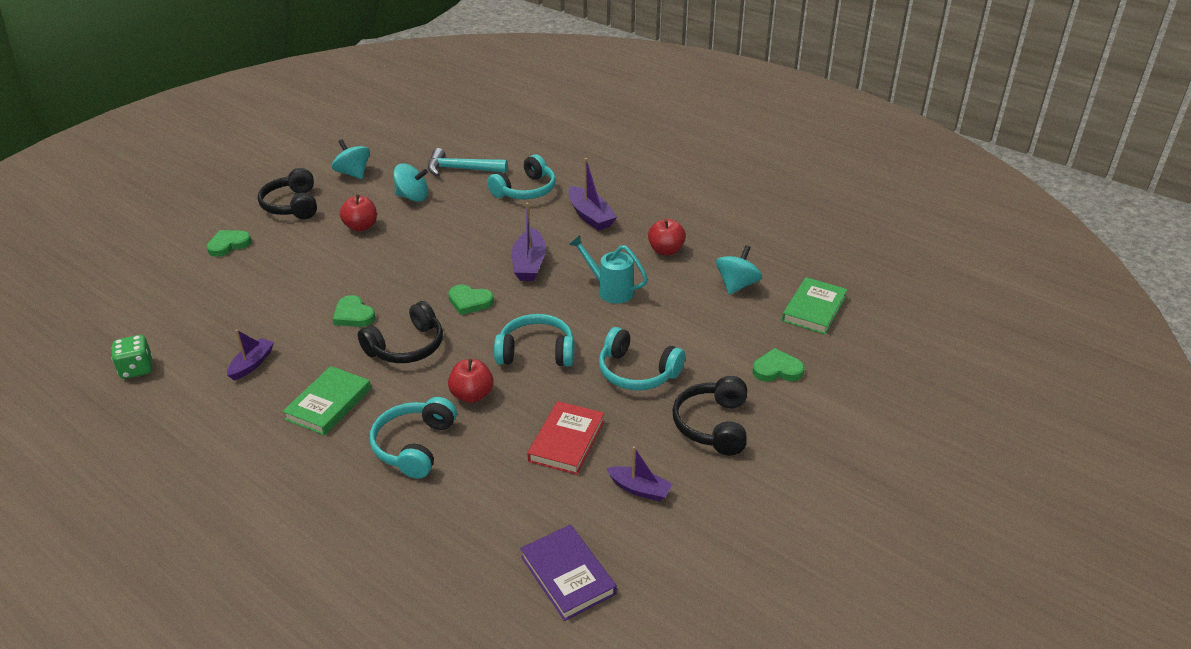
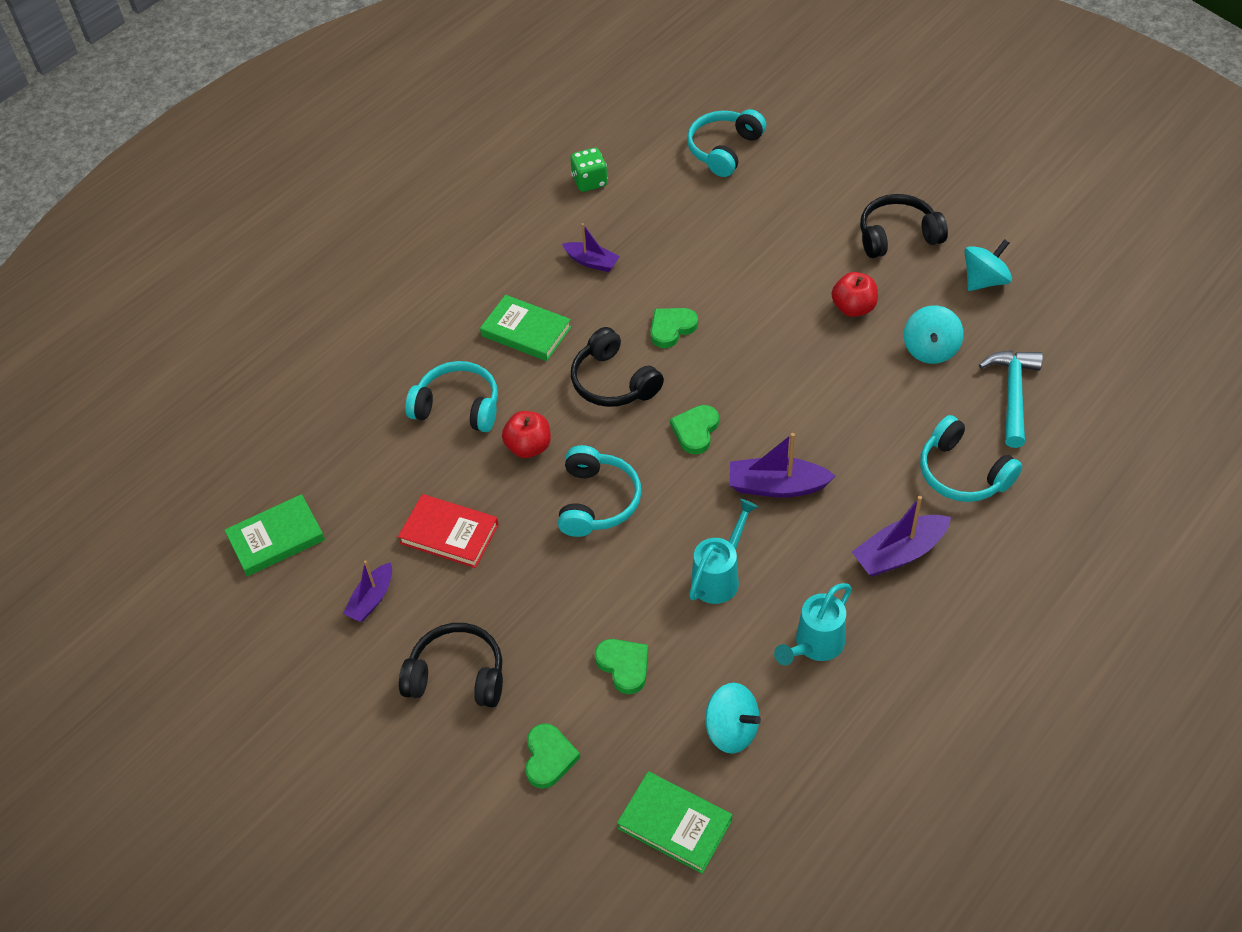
camera: 95 degrees right, 15 degrees up
green heart [207,230,252,257] -> green heart moved to [595,639,648,694]
purple book [520,524,617,621] -> green book [224,494,325,576]
turquoise headphones [599,327,685,390] -> turquoise headphones moved to [687,109,766,177]
red apple [648,219,686,255] -> turquoise watering can [774,583,852,665]

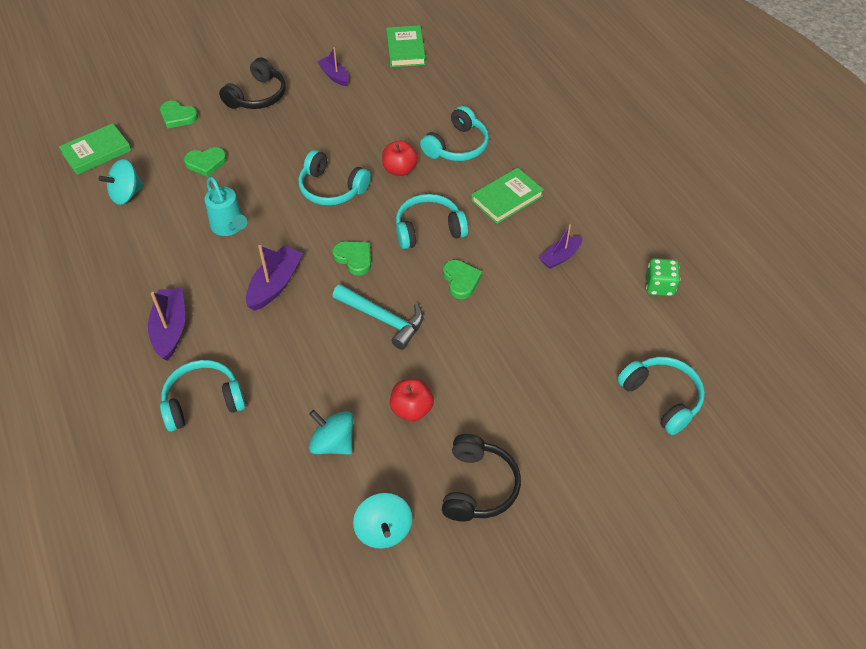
camera: 110 degrees right, 0 degrees up
red book [398,494,499,568] -> none
black headphones [571,327,664,407] -> turquoise headphones [396,194,468,249]
turquoise watering can [774,583,852,665] -> none
turquoise hammer [979,351,1043,448] -> turquoise hammer moved to [332,284,423,350]

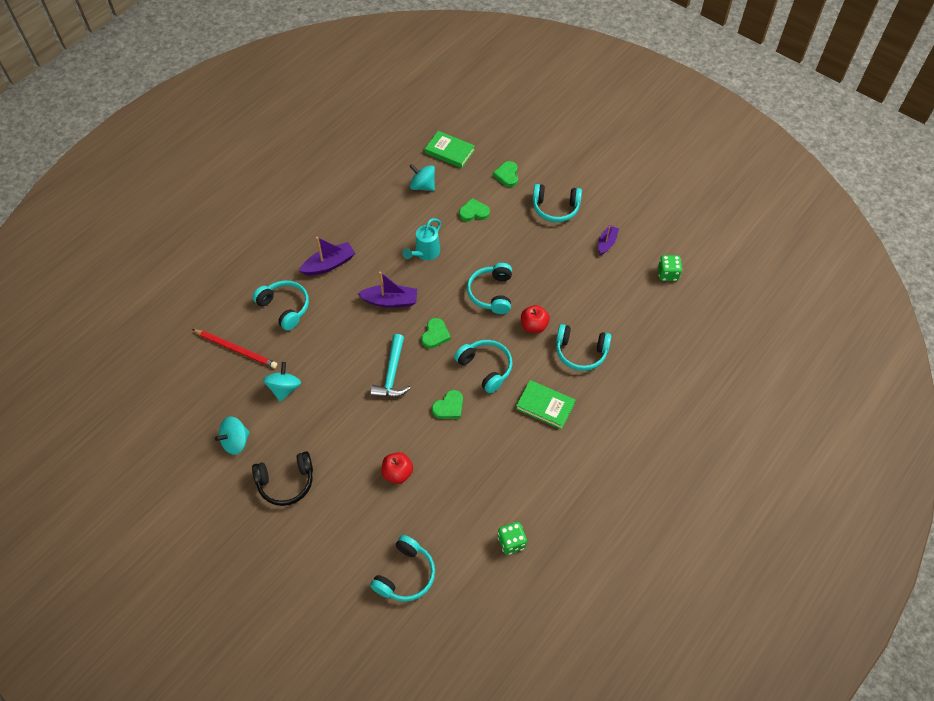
camera: 65 degrees right, 5 degrees up
green heart [184,147,227,177] -> green heart turned 120 degrees clockwise [459,198,490,222]
black headphones [219,57,286,109] -> turquoise headphones [533,184,582,222]
green book [386,25,426,67] -> green dice [658,255,682,281]
red apple [390,379,434,421] -> red apple moved to [381,452,413,484]
purple boat [539,224,582,269] -> none
none -> red pencil [192,329,277,368]

